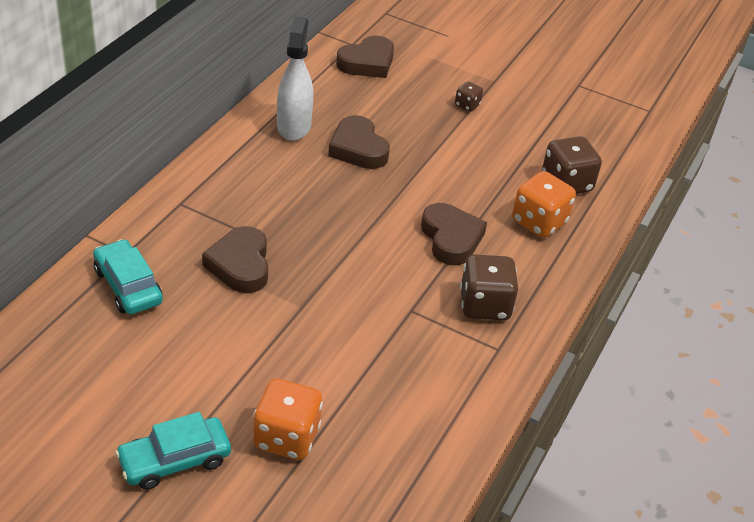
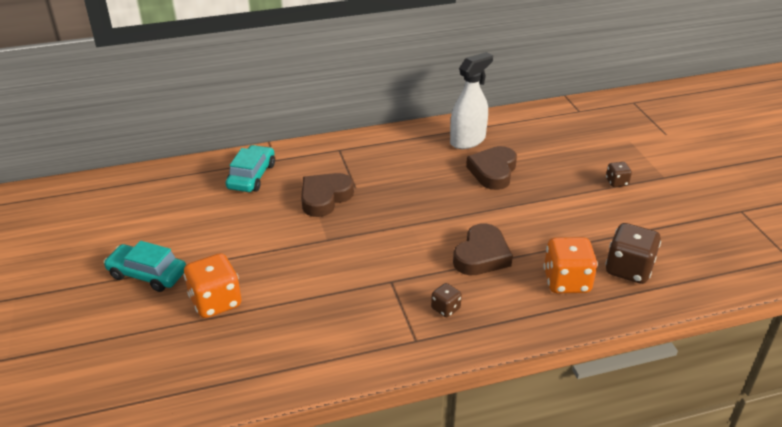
camera: 50 degrees right, 5 degrees down
brown heart [336,36,394,78] -> none
brown dice [460,254,518,320] -> brown dice [431,283,462,317], size x0.52

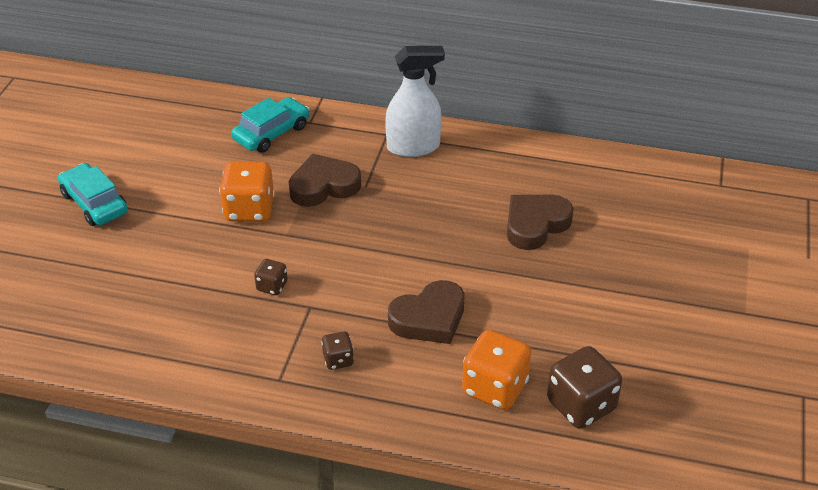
camera: 30 degrees right, 5 degrees up
orange dice [184,253,241,318] -> orange dice moved to [219,161,275,222]
white spray bottle [450,52,493,149] -> white spray bottle moved to [385,46,445,157]
brown dice [606,162,632,187] -> brown dice moved to [254,259,288,295]

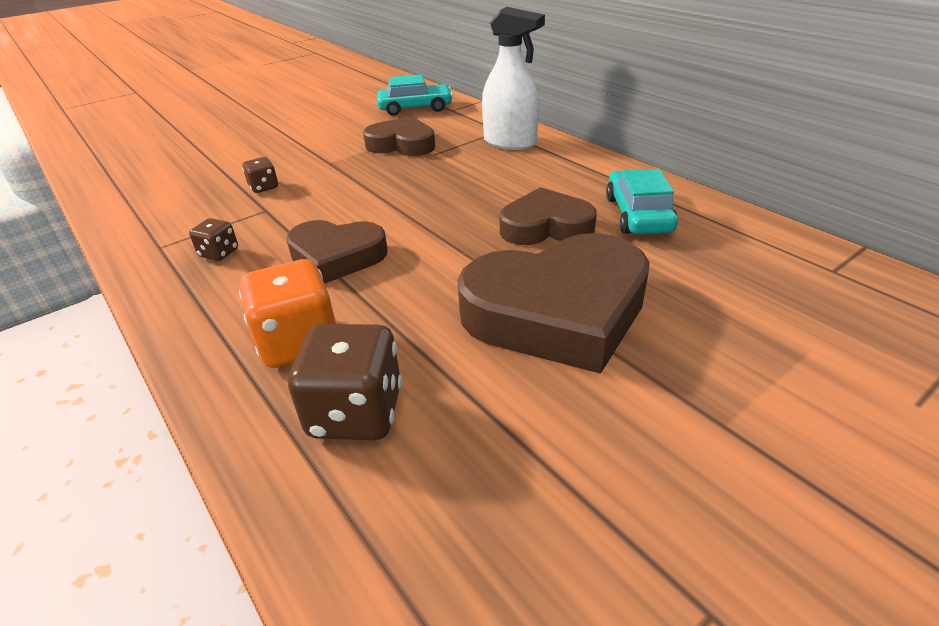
camera: 40 degrees right, 5 degrees down
turquoise car [58,163,128,226] -> turquoise car moved to [606,169,678,234]
orange dice [219,161,275,222] -> none
none -> brown heart [457,233,650,374]

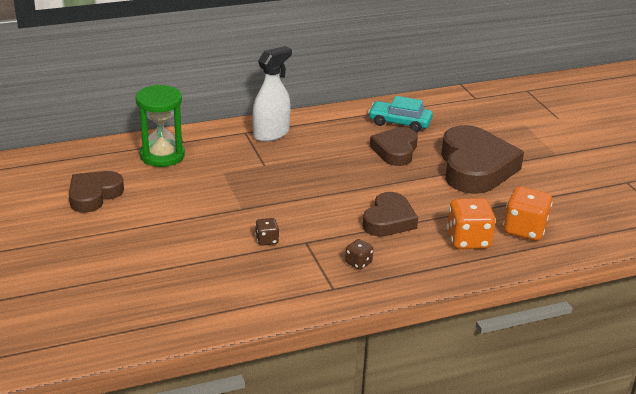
camera: 75 degrees left, 5 degrees down
brown dice [288,324,402,440] -> orange dice [503,187,553,241]
brown heart [363,116,435,156] -> brown heart moved to [69,171,124,213]
turquoise car [377,74,453,116] -> green hourglass [135,85,185,167]

